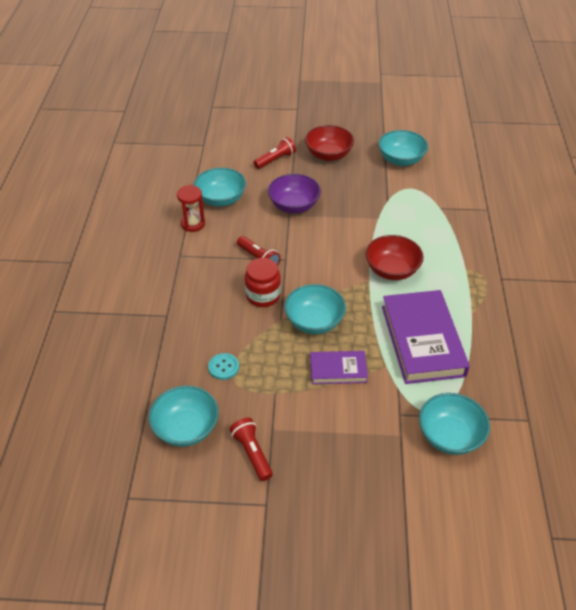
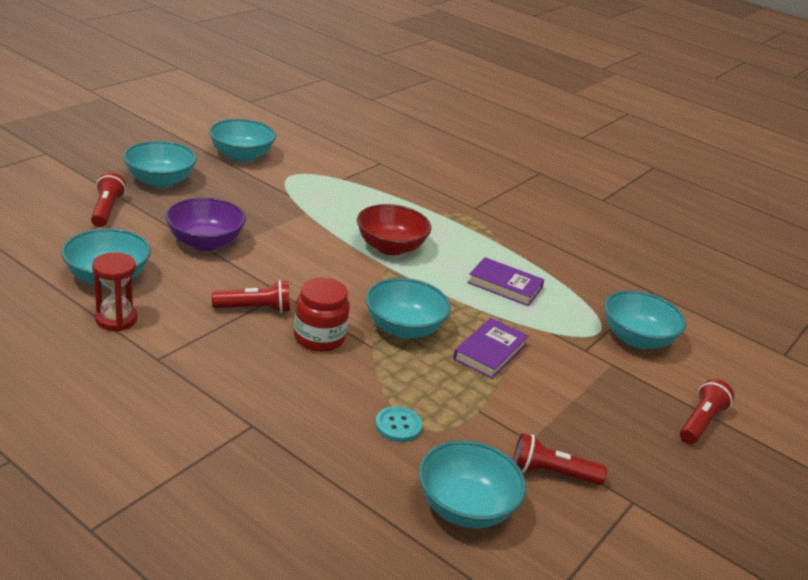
camera: 60 degrees left, 15 degrees down
red bowl [305,125,354,161] -> turquoise bowl [123,141,197,188]
purple book [382,290,470,384] -> purple book [468,257,544,306], size x0.53
none -> red flashlight [680,379,734,444]

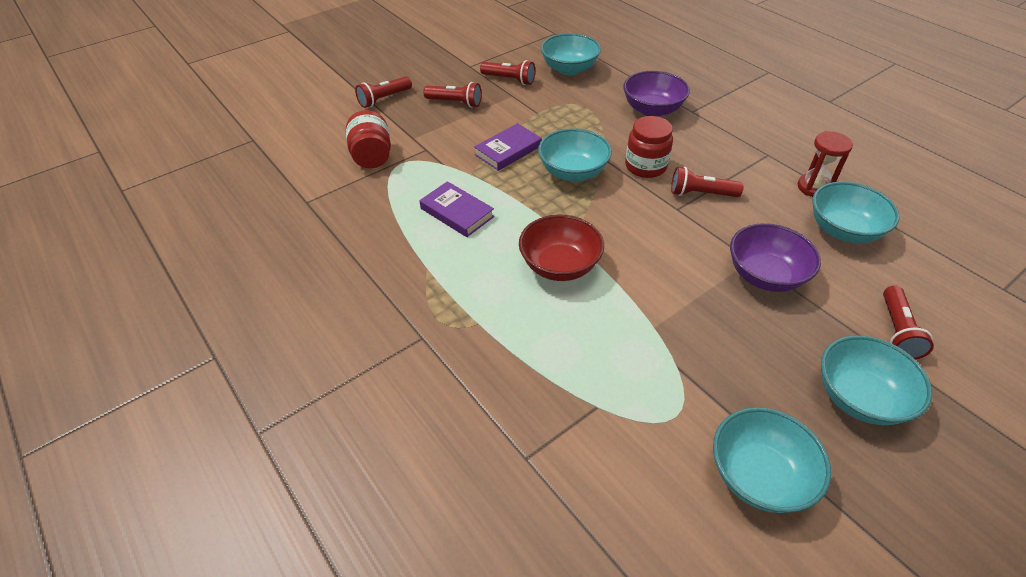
camera: 160 degrees left, 15 degrees up
turquoise button [375,406,422,442] -> none
turquoise bowl [604,290,686,349] -> red jar [346,110,391,168]
none -> red flashlight [423,82,482,108]
none -> purple bowl [623,71,690,117]

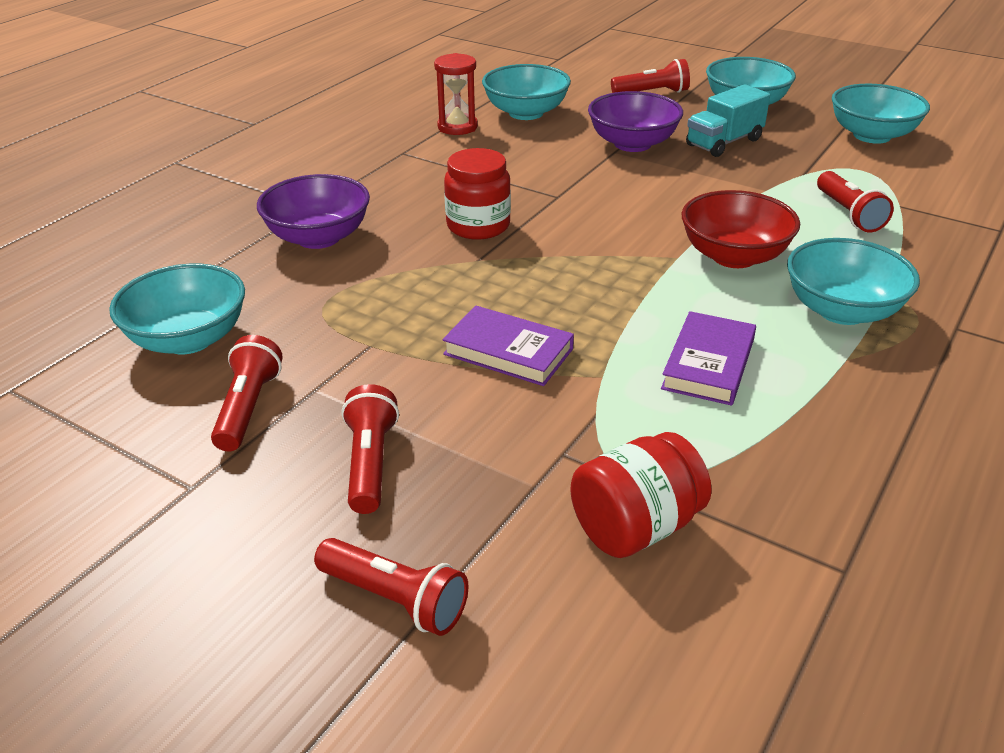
camera: 110 degrees left, 10 degrees down
turquoise bowl [538,128,612,181] -> turquoise bowl moved to [787,238,920,325]
red flashlight [671,167,743,197] -> red flashlight moved to [817,171,894,232]
none -> turquoise truck [686,84,770,157]

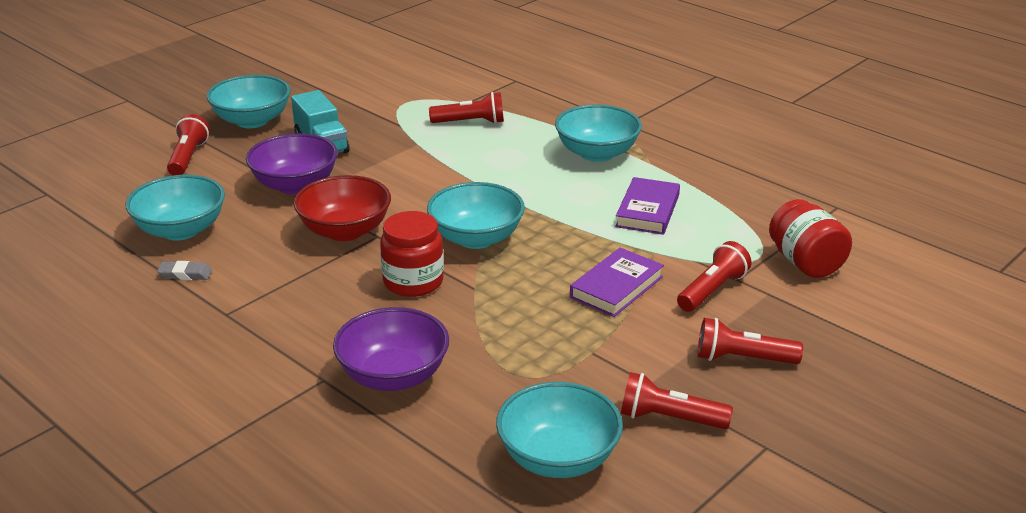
camera: 80 degrees left, 5 degrees down
red flashlight [314,538,468,636] -> red flashlight moved to [677,241,752,312]
red hourglass [434,53,478,135] -> grey eraser [157,261,212,280]
purple book [661,311,756,406] -> purple book turned 75 degrees clockwise [615,177,680,235]
red bowl [682,190,800,268] -> red bowl moved to [294,175,391,241]
turquoise bowl [832,84,930,144] -> turquoise bowl moved to [427,182,525,249]

